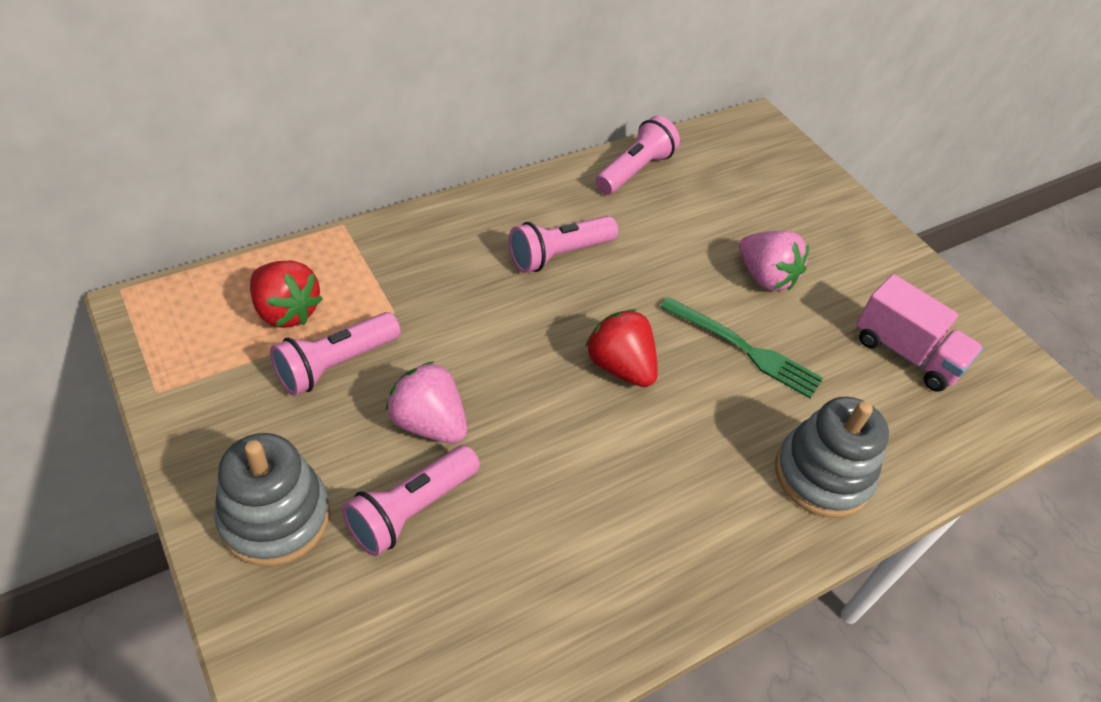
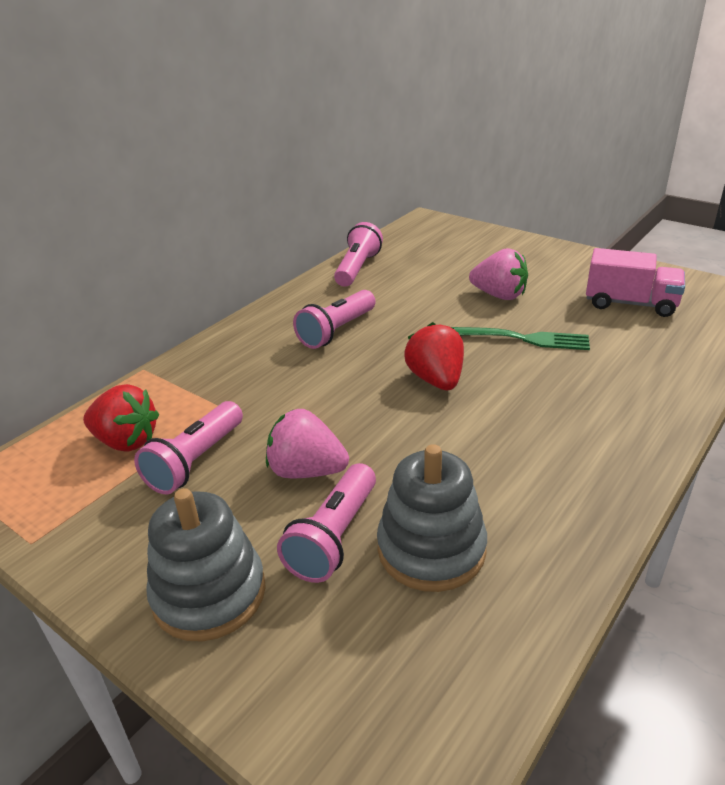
camera: 15 degrees left, 15 degrees down
red strawberry [585,309,658,387] -> red strawberry turned 45 degrees clockwise [404,322,464,390]
grey stacking toy [775,397,889,518] -> grey stacking toy moved to [377,444,487,592]

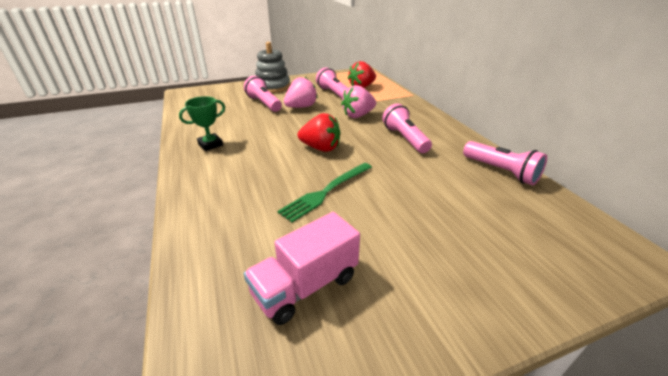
camera: 120 degrees right, 0 degrees up
grey stacking toy [377,444,487,592] -> none
pink strawberry [469,248,528,300] -> pink strawberry moved to [341,85,376,118]
none -> green trophy [179,96,225,151]

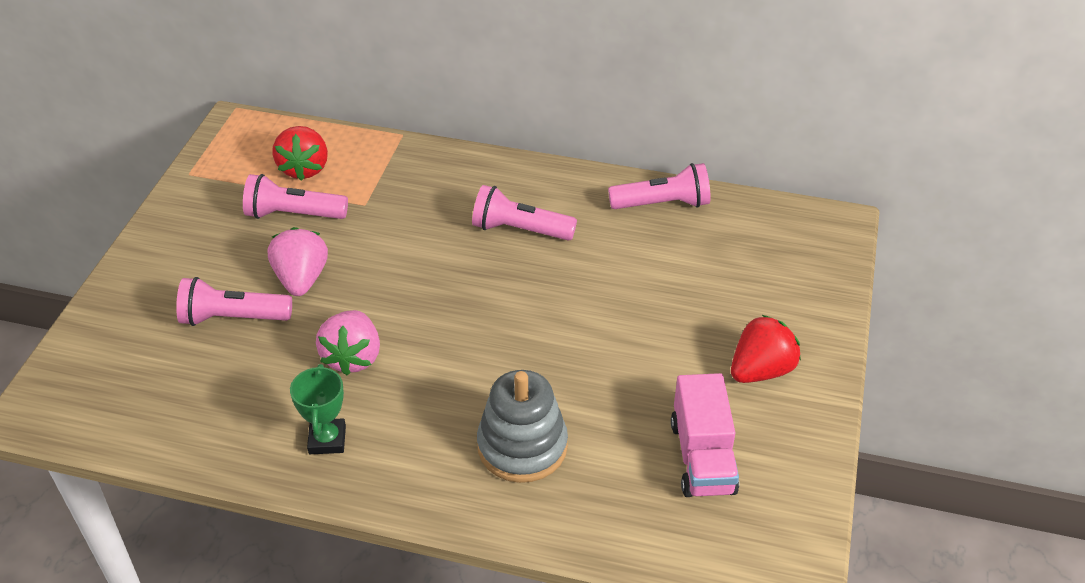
camera: 55 degrees left, 10 degrees up
grey stacking toy [255,42,290,93] -> grey stacking toy moved to [477,370,568,483]
green fork [277,163,372,222] -> none
red strawberry [298,113,340,152] -> red strawberry moved to [731,315,801,383]
pink strawberry [341,85,376,118] -> pink strawberry moved to [316,310,380,375]

